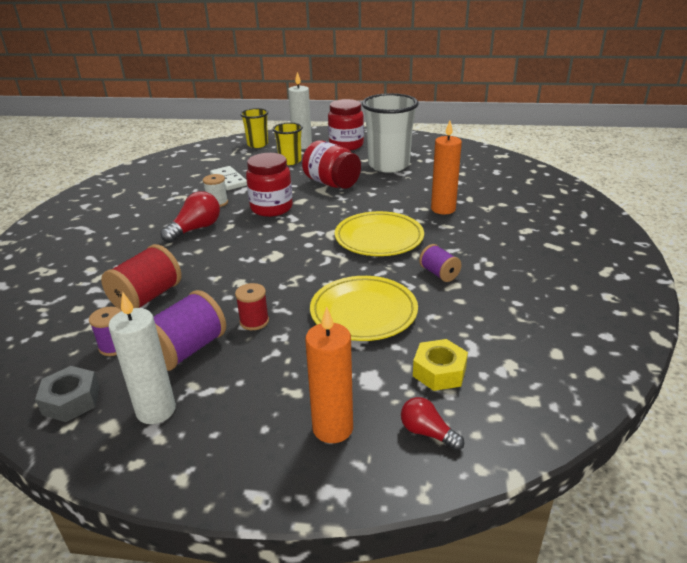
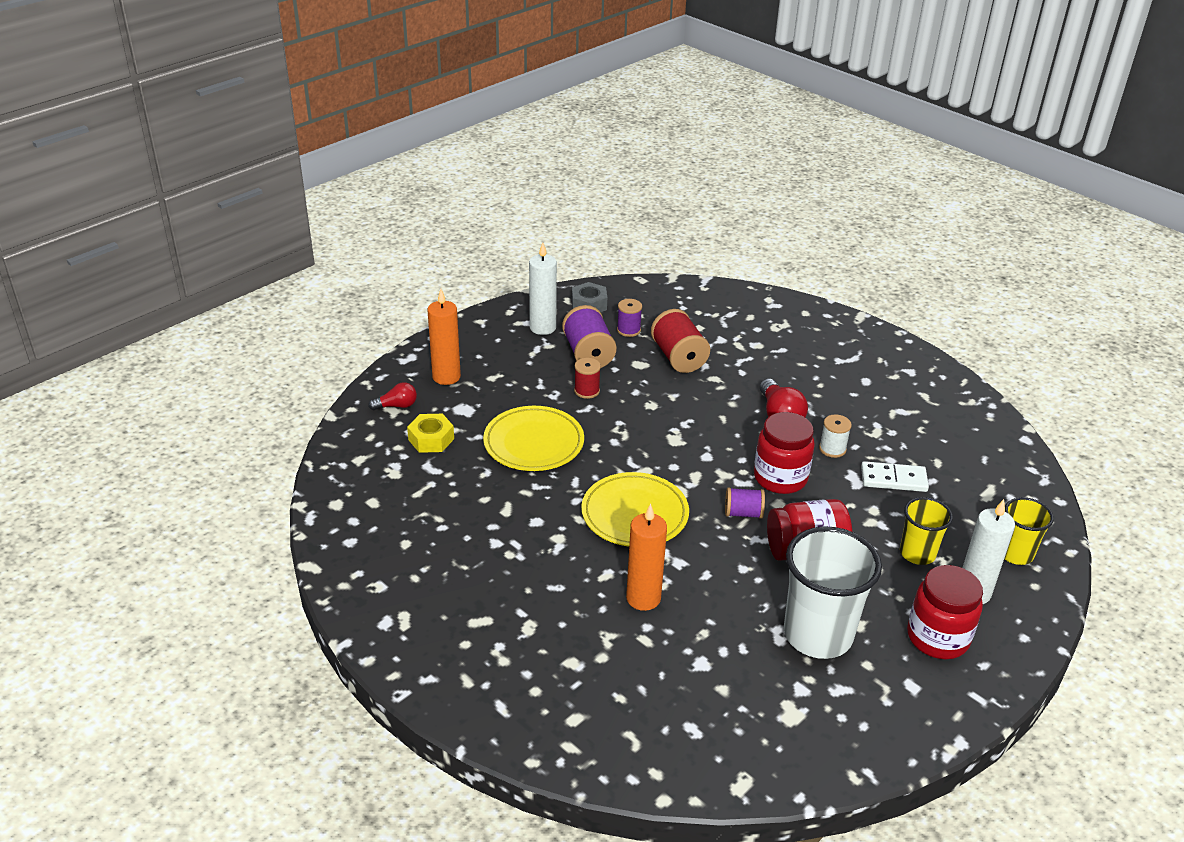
camera: 125 degrees right, 5 degrees up
purple spool [419,244,462,282] -> purple spool moved to [725,487,765,518]

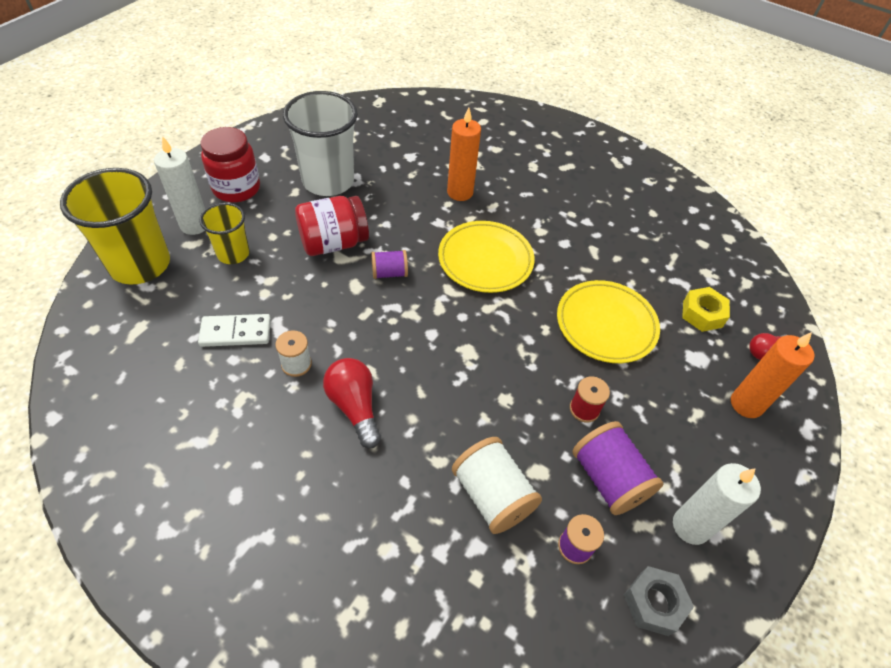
camera: 165 degrees right, 15 degrees up
red spool [651,309,710,373] -> white spool [452,437,542,534]
red jar [754,412,815,494] -> none
yellow cup [1004,497,1054,565] -> yellow cup [60,168,170,285], size x1.79

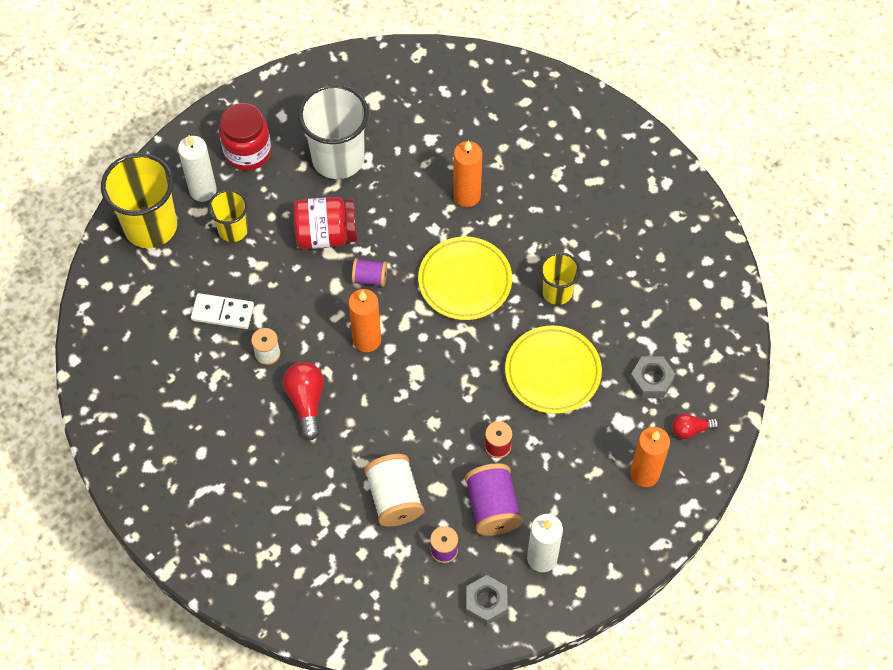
camera: 20 degrees right, 10 degrees up
yellow nut [682,287,730,332] -> grey nut [630,356,675,398]
none -> orange candle [348,289,381,352]
none -> yellow cup [540,252,580,305]

